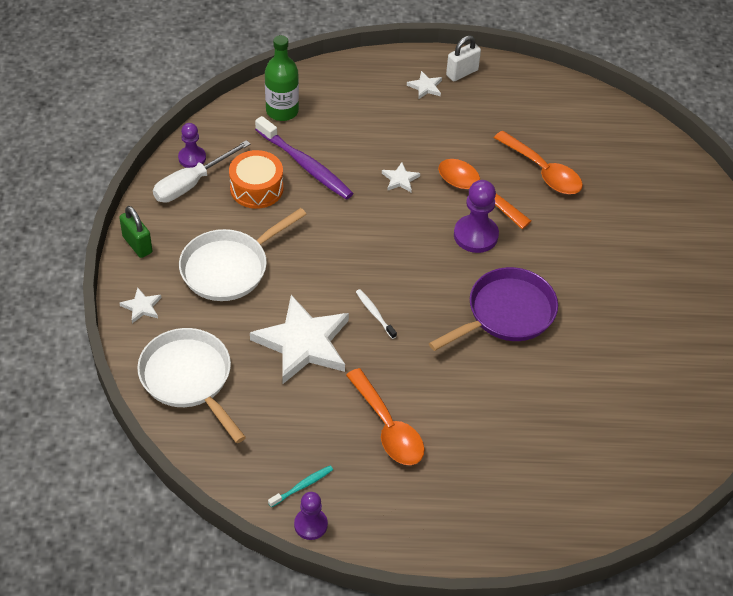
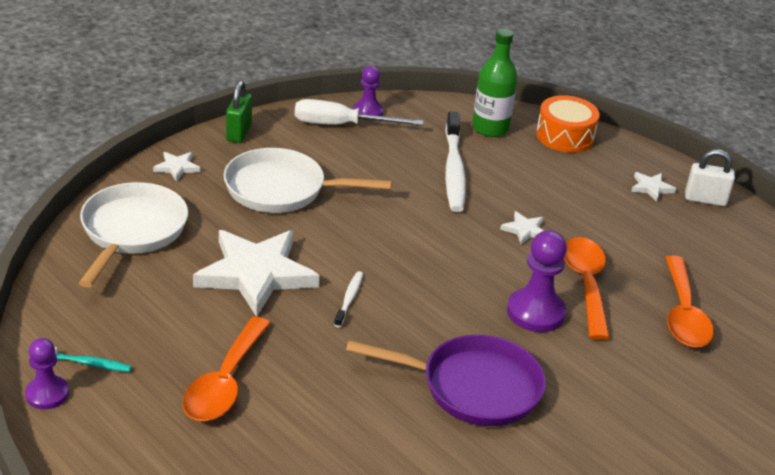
camera: 45 degrees right, 15 degrees down
orange drum [229,150,283,209] -> orange drum moved to [536,95,599,153]
purple toothbrush [255,116,353,200] -> white toothbrush [445,112,466,212]

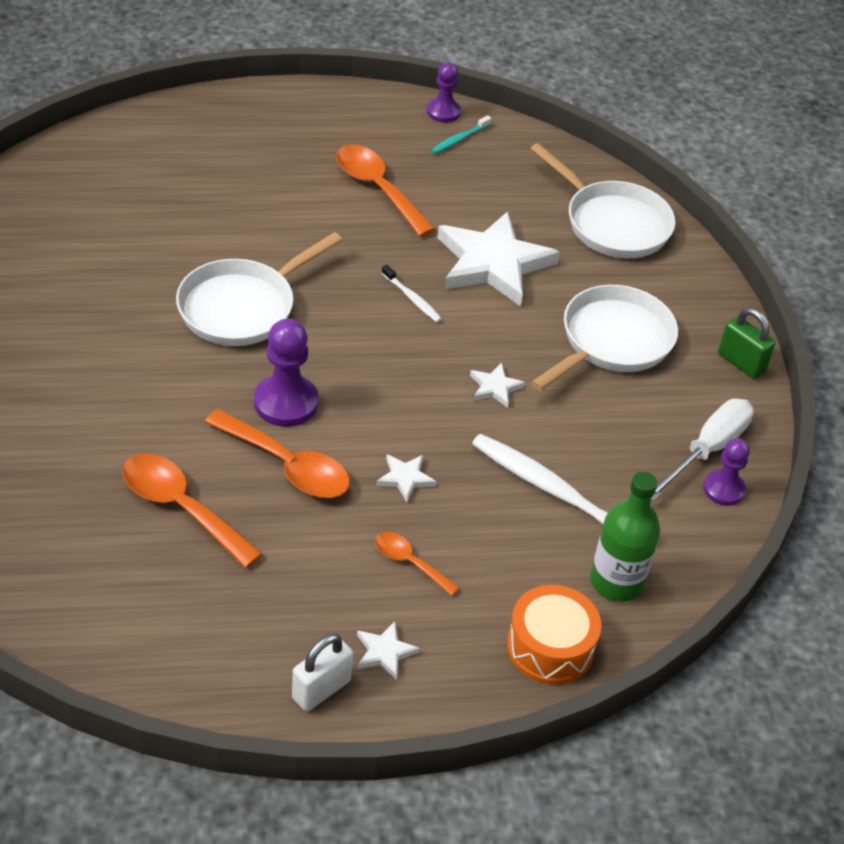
camera: 125 degrees right, 10 degrees up
white star [153,152,201,182] -> white star moved to [470,363,525,408]
purple pan [346,335,546,426] -> white pan [176,232,342,346]
none -> orange spoon [375,532,460,596]

